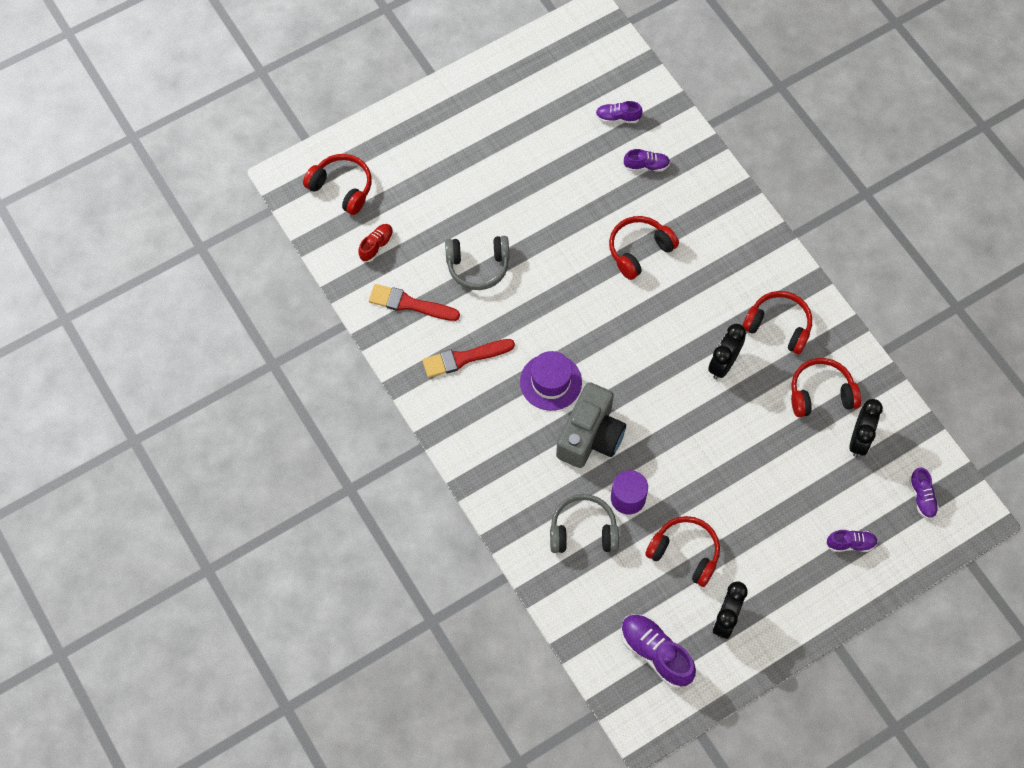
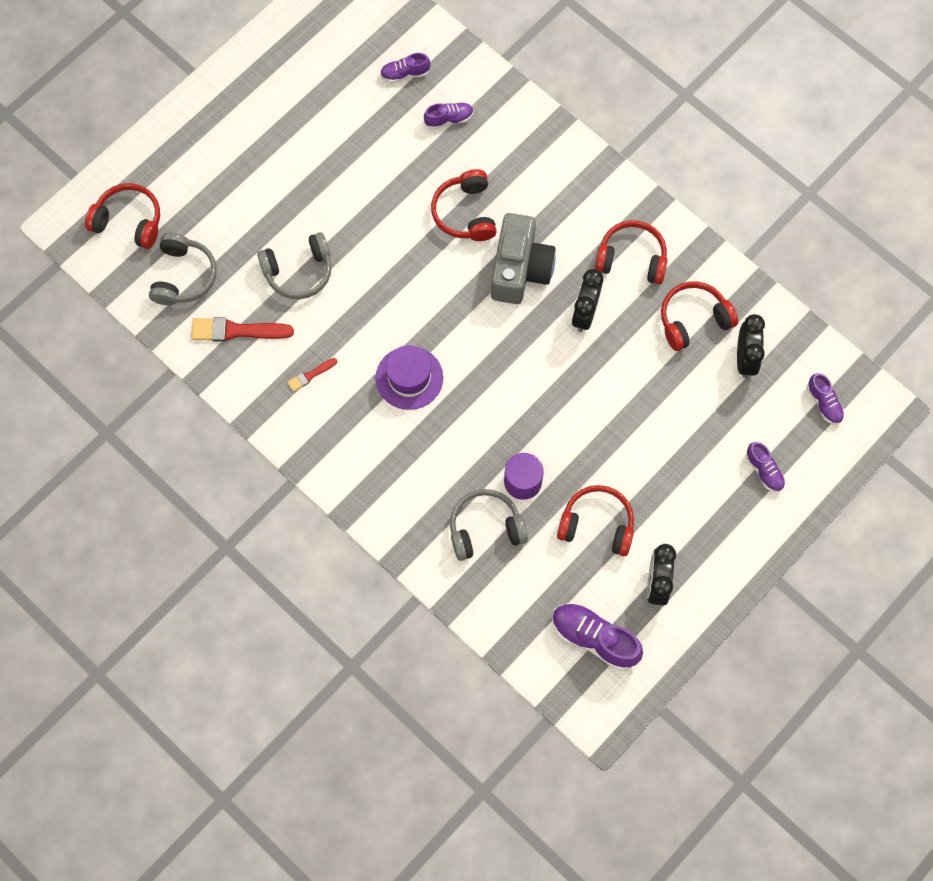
camera: 15 degrees left, 5 degrees up
red shoe [358,224,393,262] -> grey headphones [149,233,217,305]
red brush [422,339,515,378] -> red brush [287,358,337,392], size x0.53
grey camera [556,382,626,468] -> grey camera moved to [491,213,556,304]
red headphones [609,216,679,280] -> red headphones turned 45 degrees counterclockwise [431,169,497,241]
purple shoe [826,530,878,552] -> purple shoe turned 75 degrees clockwise [746,442,785,492]

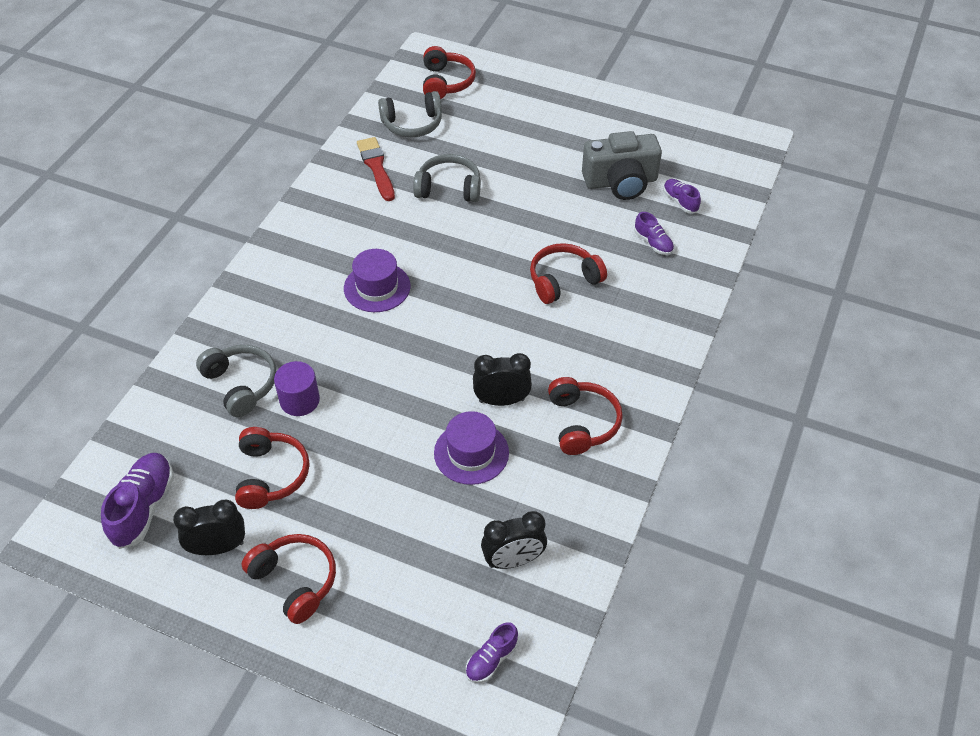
camera: 70 degrees right, 20 degrees down
grey headphones [257,232,332,299] -> grey headphones turned 135 degrees clockwise [413,154,481,202]
red brush [287,358,337,392] -> none
grey camera [491,213,556,304] -> grey camera moved to [582,131,662,200]
red headphones [661,281,738,351] -> red headphones moved to [242,534,336,624]
purple shoe [746,442,785,492] -> none
none -> purple hat [434,411,509,485]

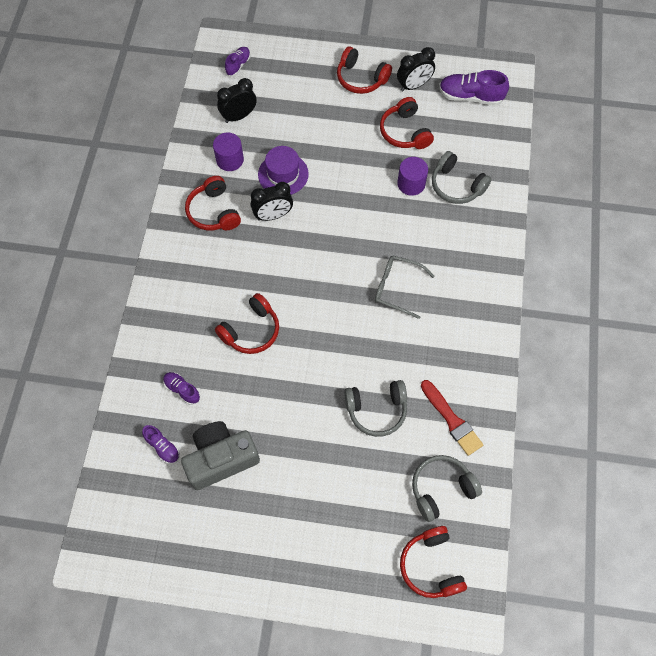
camera: 165 degrees right, 15 degrees up
purple shoe [101,453,174,549] -> purple shoe turned 105 degrees clockwise [439,70,509,106]
purple hat [344,249,411,312] -> grey glasses [375,256,435,319]
none -> purple cylinder [213,133,244,171]

